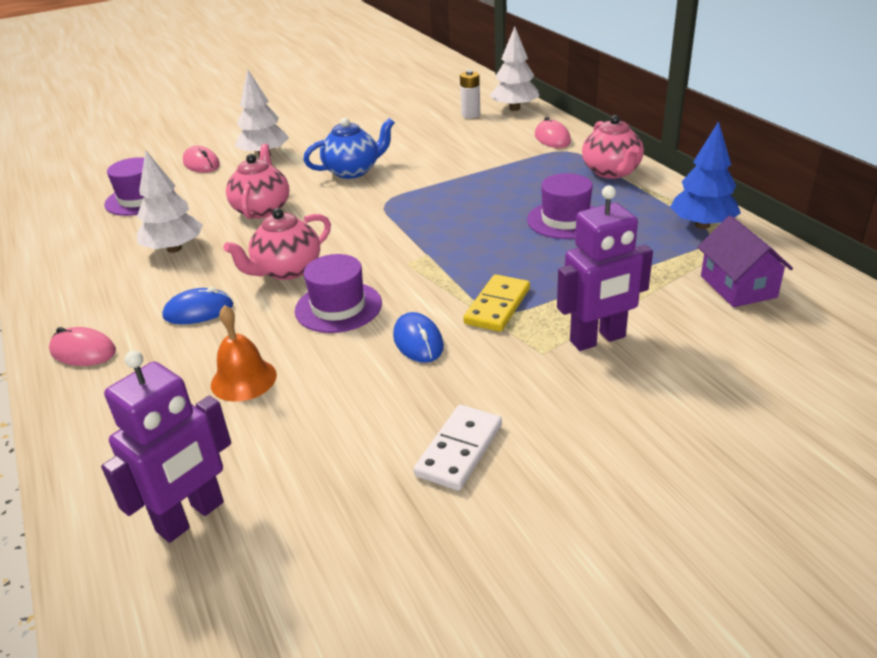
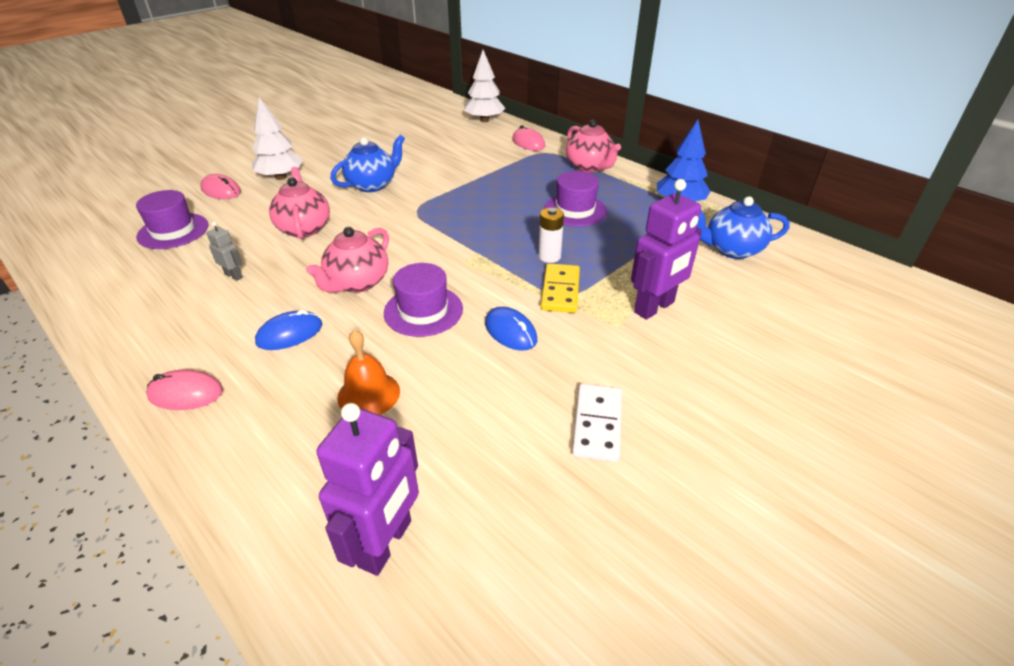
camera: 20 degrees left, 5 degrees up
white tree [137,151,203,253] -> grey robot [207,222,243,281]
white battery [460,70,480,119] -> white battery moved to [538,208,564,263]
purple house [698,215,793,307] -> blue teapot [697,196,790,259]

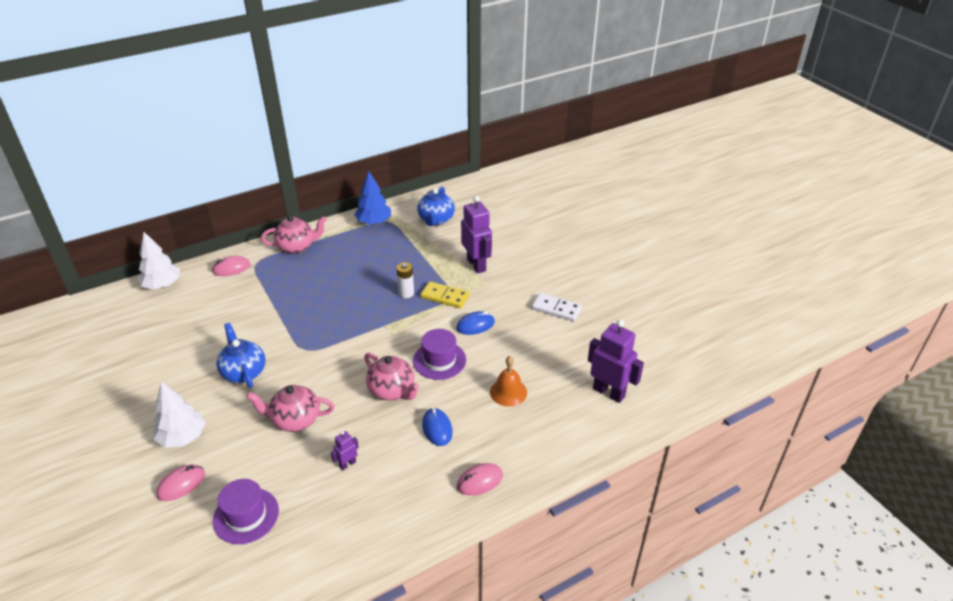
camera: 75 degrees left, 0 degrees up
pink mouse [146,370,223,410] -> pink mouse turned 45 degrees clockwise [457,463,503,496]
grey robot [207,222,243,281] -> purple robot [331,431,359,470]
purple hat [544,171,607,227] -> none

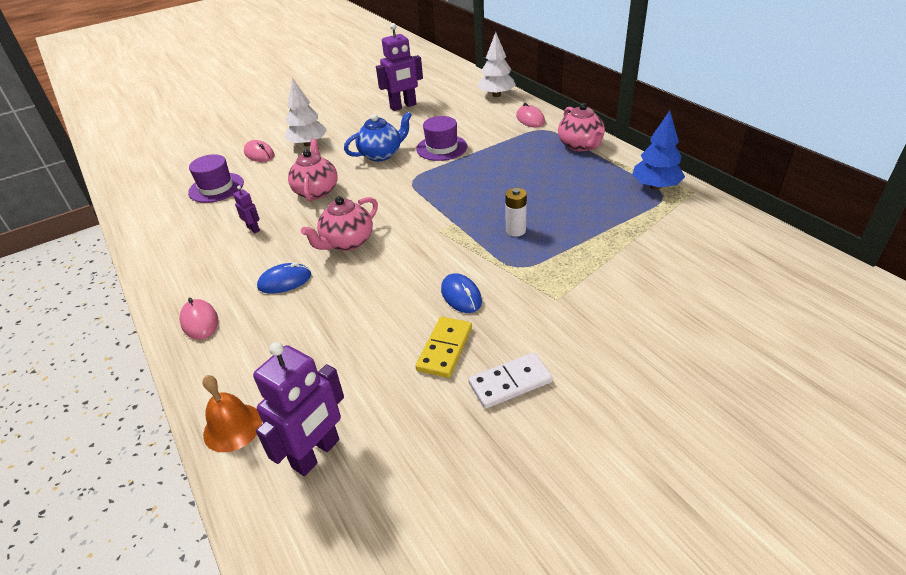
camera: 90 degrees right, 0 degrees up
purple hat [413,329,466,380] -> purple hat moved to [416,116,467,161]
blue teapot [417,186,455,226] -> none
yellow domino [420,281,470,309] -> yellow domino moved to [416,316,472,378]
purple robot [461,196,492,273] -> purple robot moved to [376,23,423,111]
orange bell [490,356,527,406] -> orange bell moved to [203,375,262,453]
white domino [532,293,582,322] -> white domino turned 45 degrees clockwise [468,352,553,409]

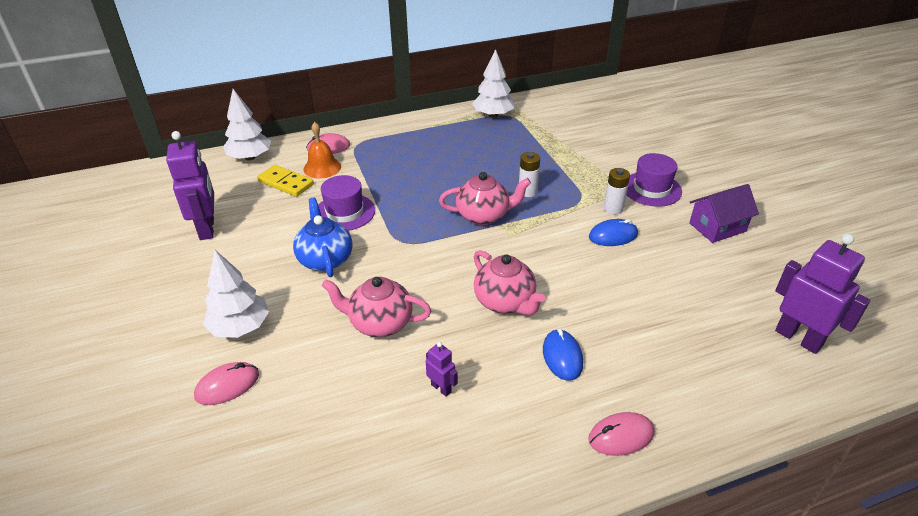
camera: 80 degrees left, 0 degrees up
purple hat [188,154,244,203] -> purple hat moved to [626,153,682,207]
orange bell [203,375,262,453] -> orange bell moved to [304,122,341,179]
purple robot [233,186,260,233] -> purple robot turned 75 degrees clockwise [426,342,458,397]
yellow domino [416,316,472,378] -> yellow domino moved to [257,165,314,197]
white domino [468,352,553,409] -> purple house [689,184,759,243]
pink teapot [558,103,605,151] -> pink teapot moved to [439,172,531,225]
blue tree [632,111,685,190] -> white tree [472,49,514,118]
none -> white battery [604,168,630,214]

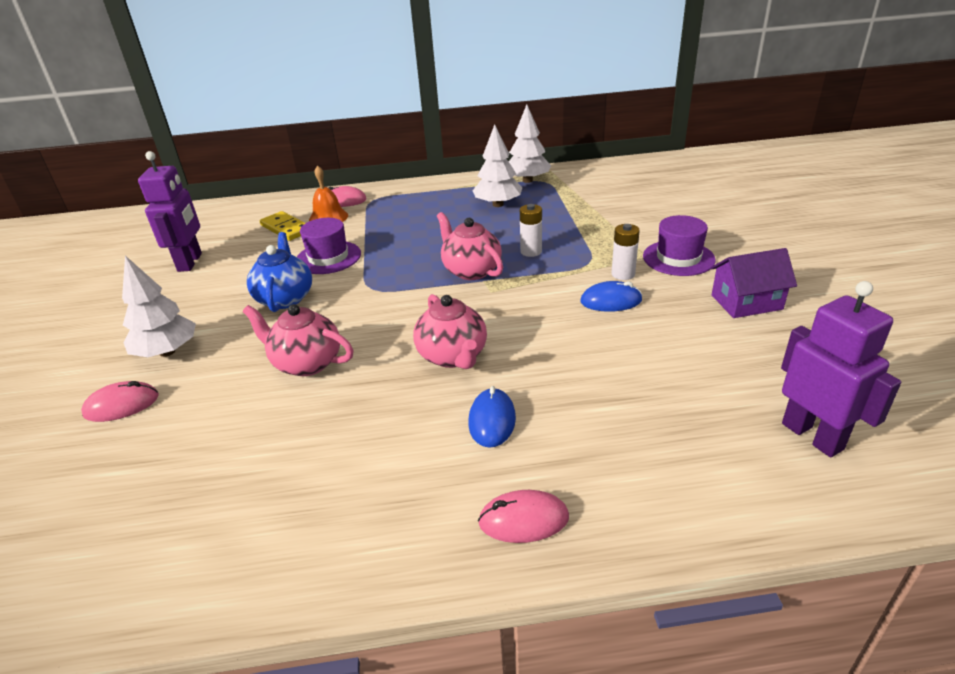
camera: 15 degrees right, 5 degrees down
white tree [223,89,271,160] -> white tree moved to [472,124,522,207]
purple robot [426,342,458,397] -> none
pink teapot [439,172,531,225] -> pink teapot turned 135 degrees counterclockwise [437,212,503,280]

